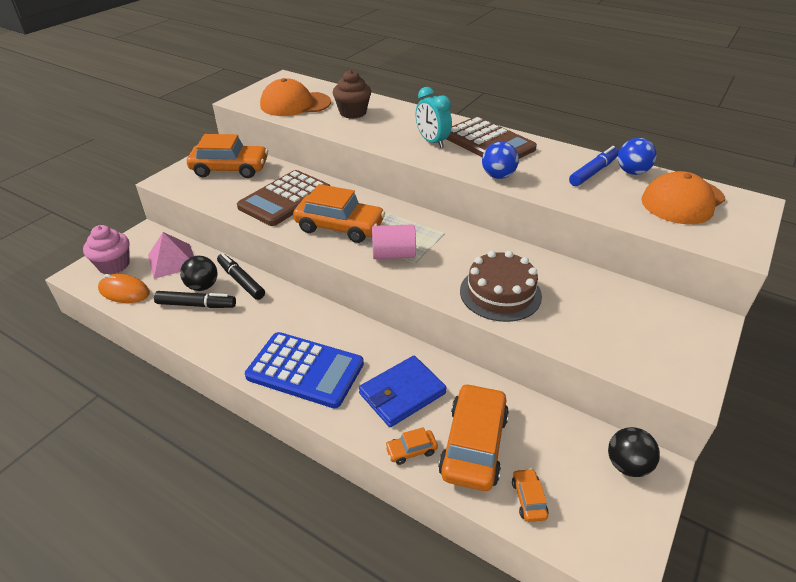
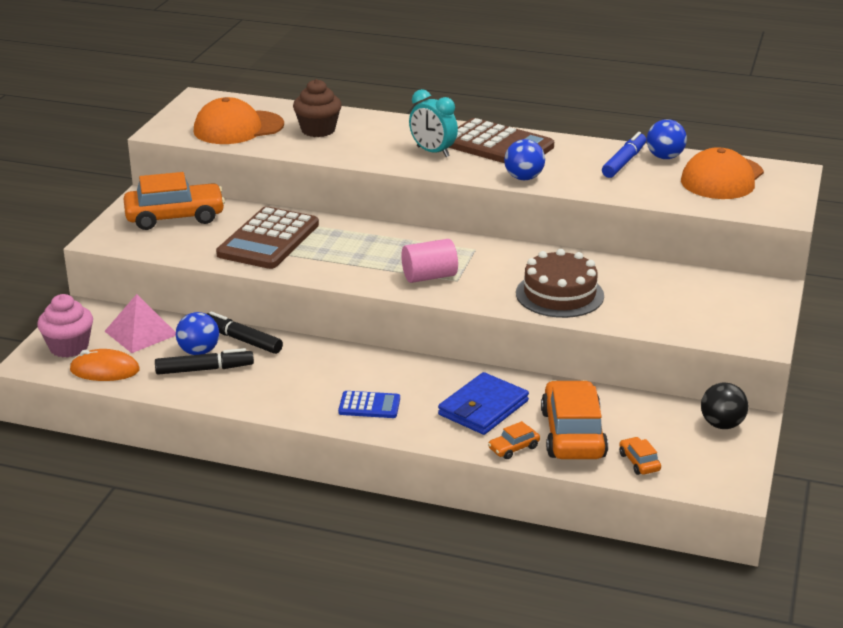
camera: 15 degrees left, 10 degrees down
black ball [180,256,218,291] -> blue ball [176,312,219,355]
blue calculator [245,332,364,408] -> blue calculator [338,391,400,418], size x0.50
orange car [293,184,385,243] -> none

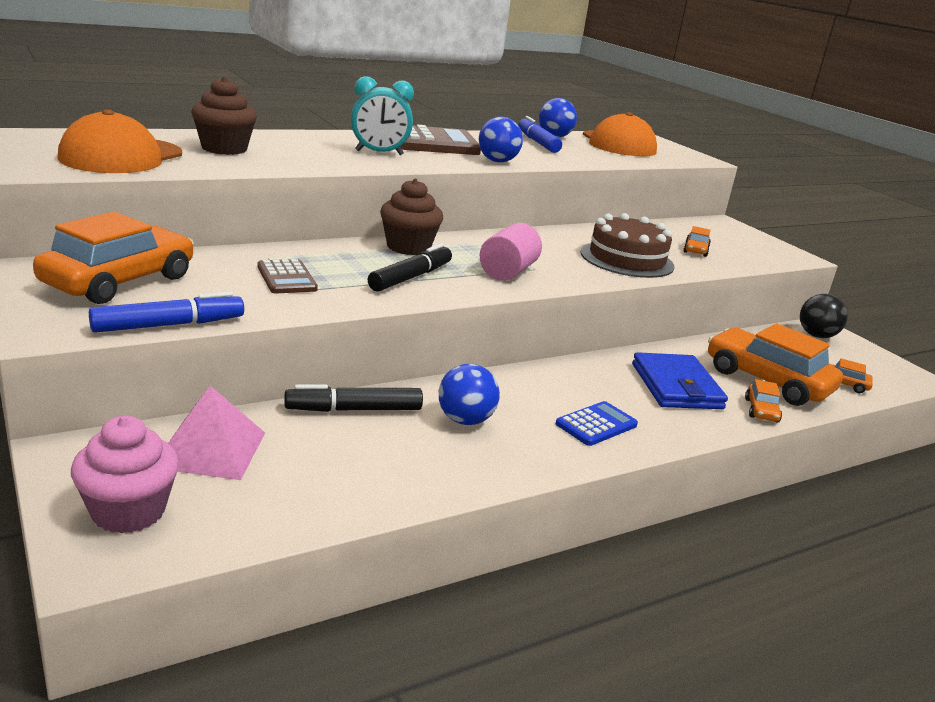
camera: 50 degrees left, 5 degrees down
orange mouse [70,349,140,381] -> none
black marker [155,348,254,375] -> black marker moved to [368,243,452,292]
blue ball [176,312,219,355] -> blue ball moved to [439,364,500,425]
brown calculator [216,206,319,269] -> brown calculator [257,259,318,294], size x0.50
none -> blue marker [89,292,244,333]
none -> brown cupcake [380,179,443,255]
none -> orange car [684,226,711,257]

